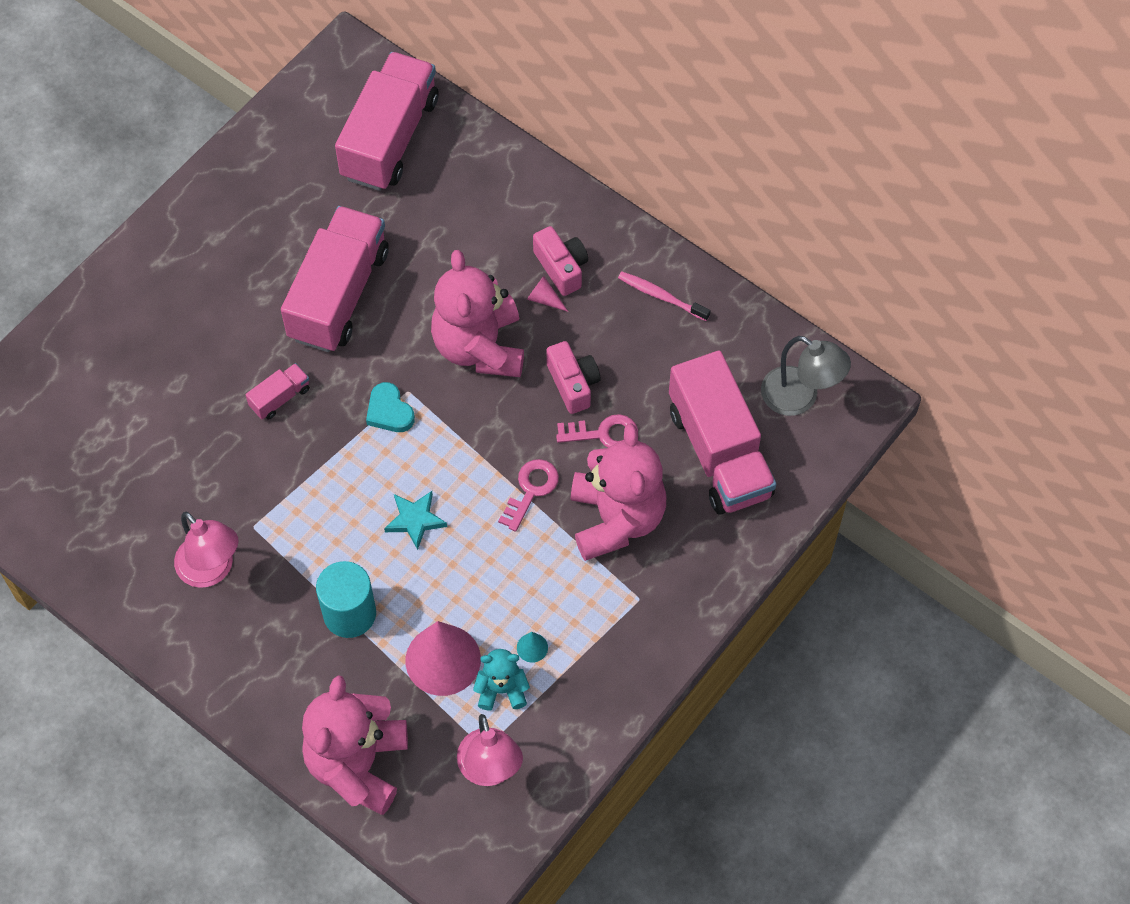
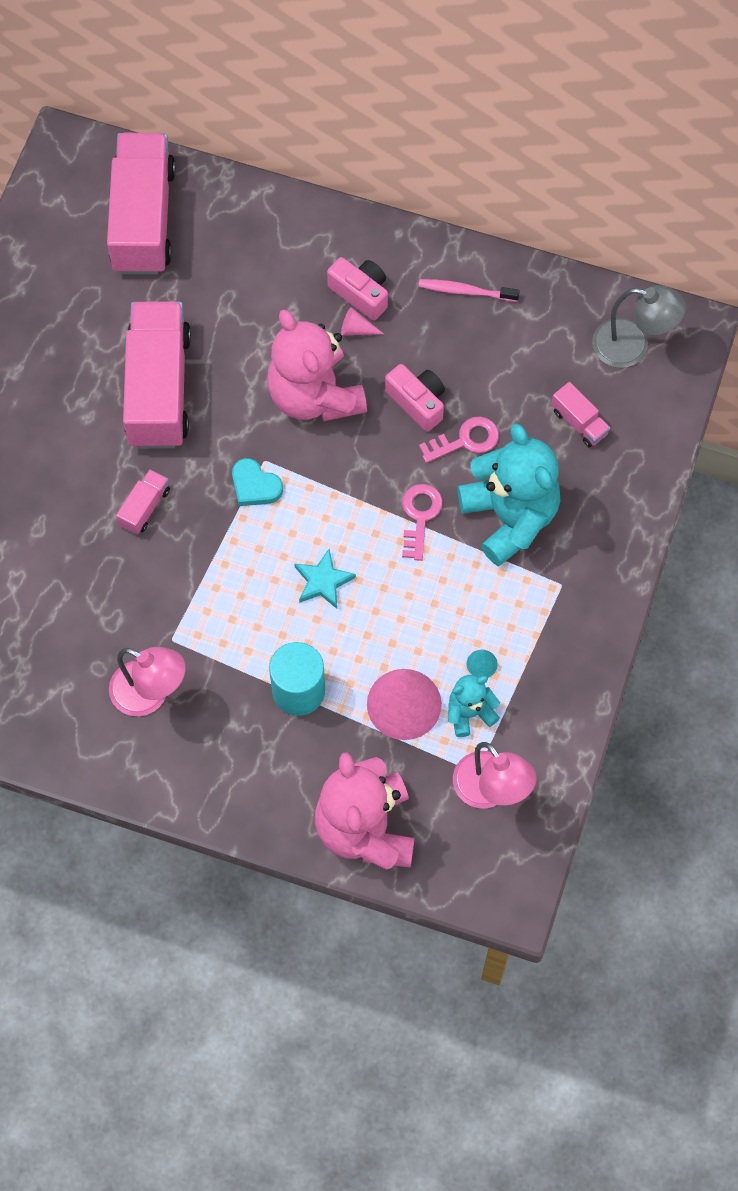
camera: 20 degrees left, 5 degrees up
pink teddy bear [571,423,666,561] -> turquoise teddy bear [458,423,560,566]
pink truck [669,350,776,515] -> pink truck [551,382,610,447], size x0.43

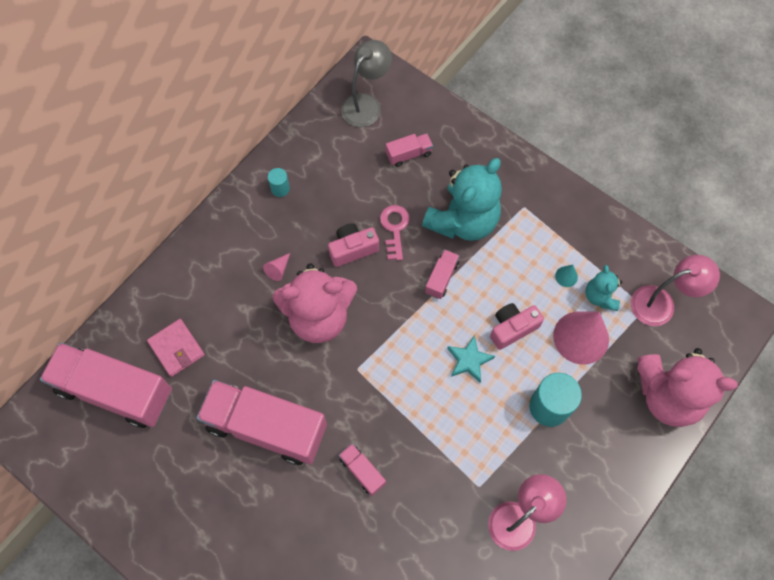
camera: 70 degrees left, 0 degrees up
turquoise heart [232,458,283,506] -> none
pink camera [327,257,388,321] -> pink camera moved to [490,303,544,350]
pink key [402,484,443,561] -> pink truck [425,249,459,299]
pink toothbrush [419,279,519,302] -> turquoise cylinder [268,168,290,197]
turquoise teddy bear [458,423,560,566] -> turquoise teddy bear turned 135 degrees clockwise [422,158,502,241]
none -> pink wallet [147,319,205,377]

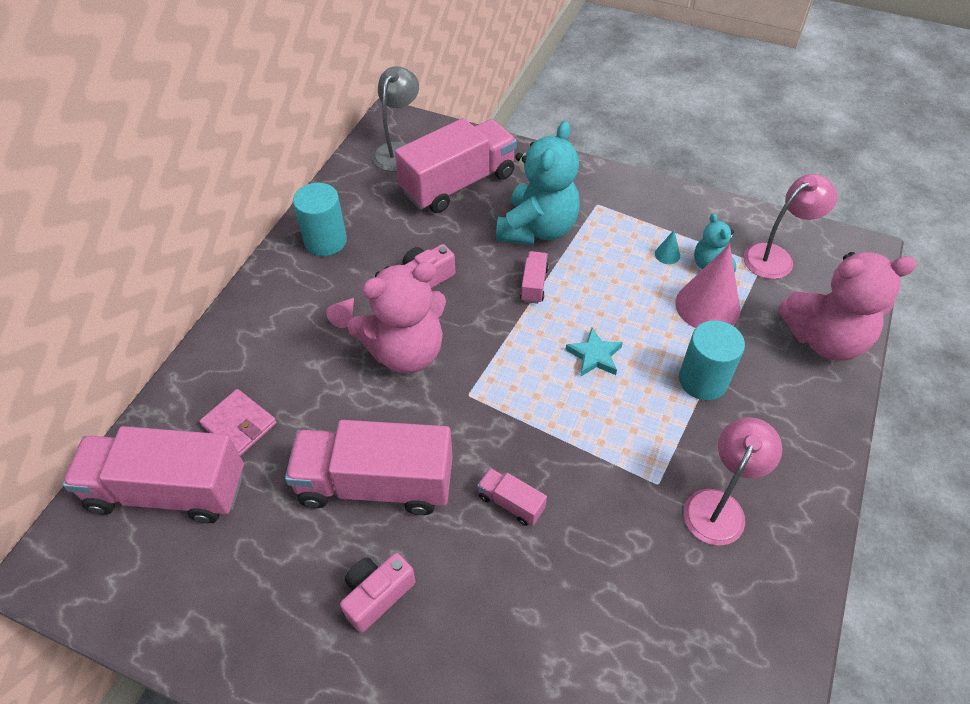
camera: 15 degrees left, 15 degrees down
turquoise cylinder [268,168,290,197] -> turquoise cylinder [293,183,347,256], size x1.96
pink key [380,205,410,260] -> none
pink truck [386,133,433,167] -> pink truck [395,118,517,213], size x2.34
pink camera [490,303,544,350] -> pink camera moved to [340,553,416,633]

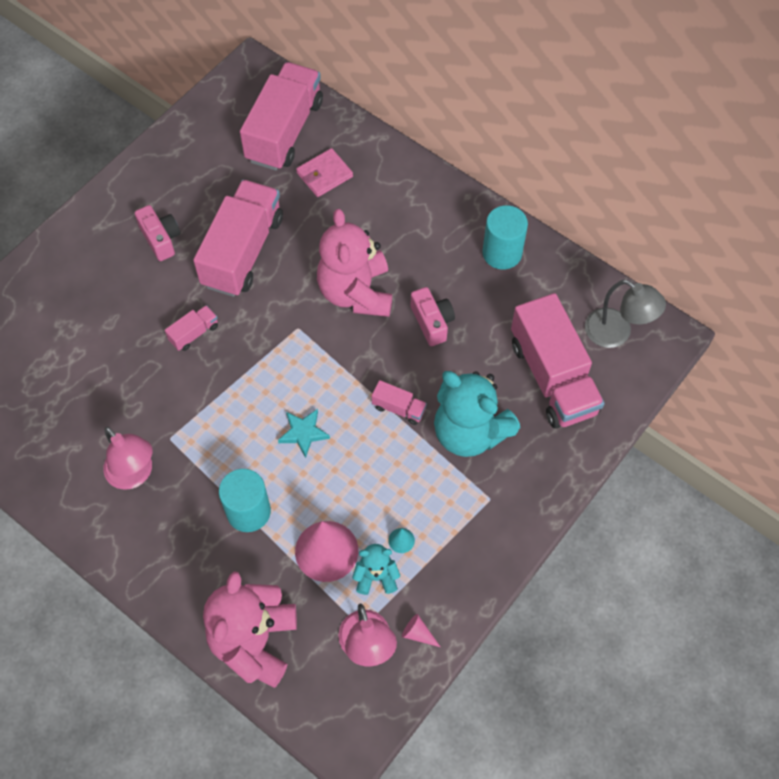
camera: 105 degrees right, 10 degrees up
pink cone [326,298,354,328] -> pink cone moved to [402,614,440,647]

